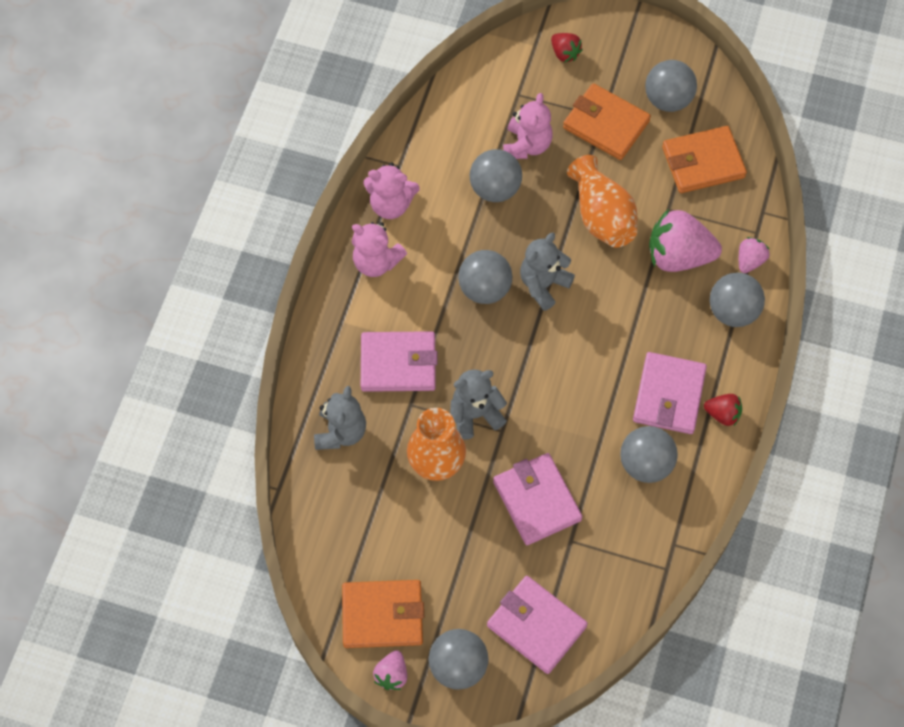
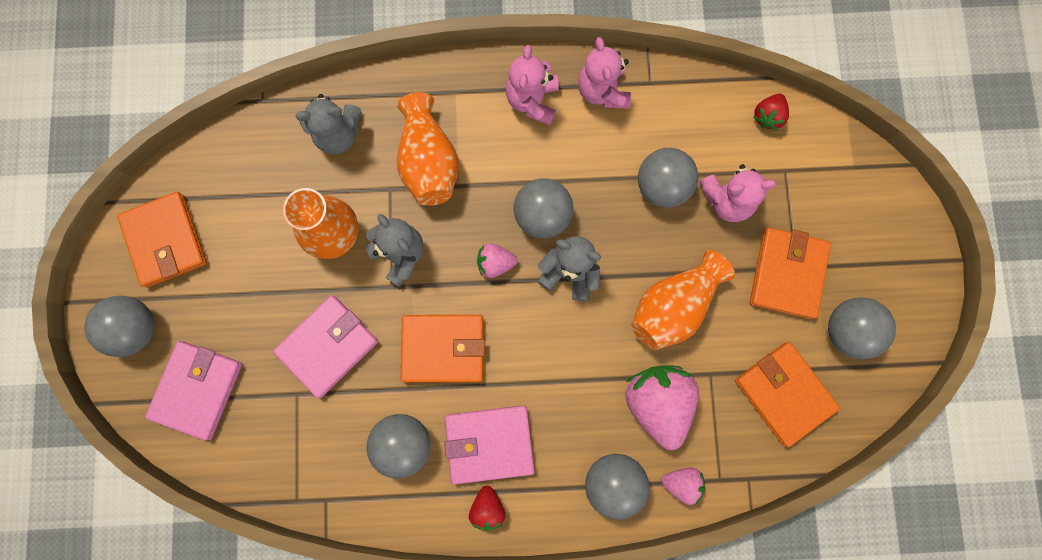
camera: 70 degrees right, 15 degrees up
pink wallet [361,331,438,392] -> orange vase [397,92,459,206]
pink strawberry [373,650,407,690] -> pink strawberry moved to [477,243,518,278]
red strawberry [551,33,583,63] -> red strawberry moved to [753,94,789,131]
none -> orange wallet [401,315,485,382]

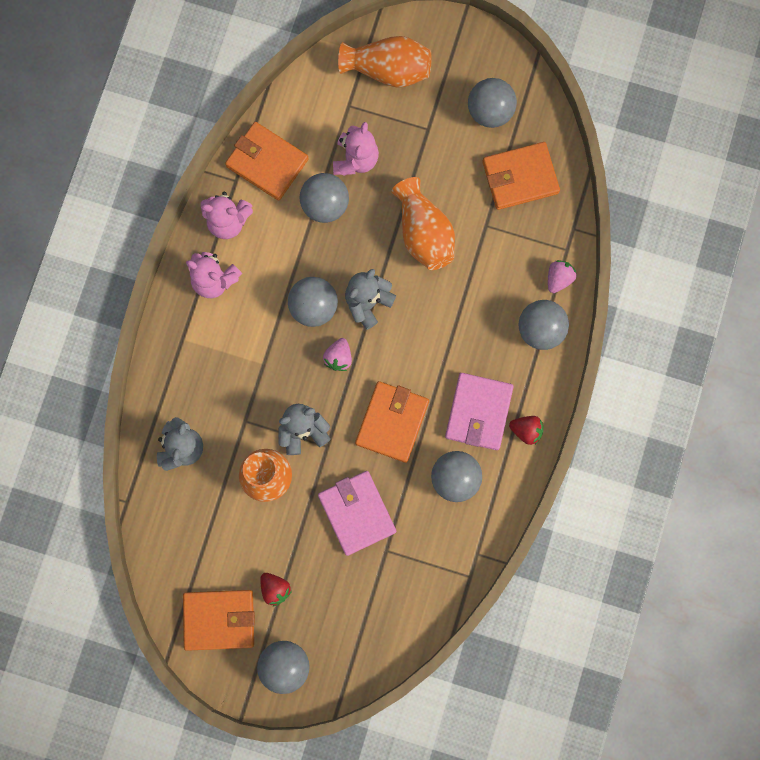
camera: 70 degrees left, 0 degrees up
pink wallet [145,341,242,441] -> none
orange vase [397,92,459,206] -> orange vase moved to [338,36,431,88]
pink strawberry [625,365,699,450] -> none
orange wallet [750,227,831,319] -> orange wallet moved to [225,122,309,201]
red strawberry [753,94,789,131] -> red strawberry moved to [260,573,292,607]

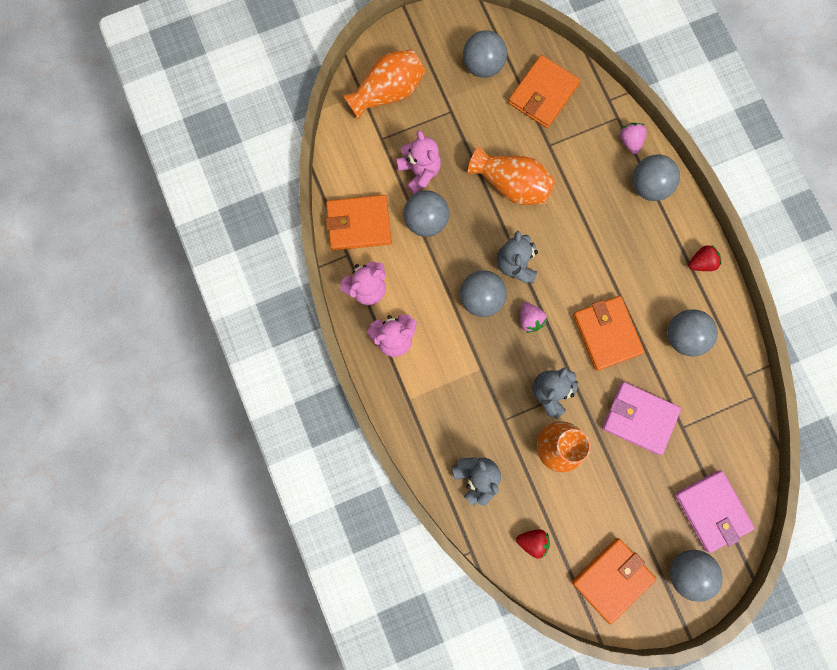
camera: 40 degrees left, 0 degrees up
red strawberry [260,573,292,607] -> red strawberry moved to [516,529,550,559]
pink wallet [445,373,514,450] -> pink wallet moved to [675,470,755,553]

